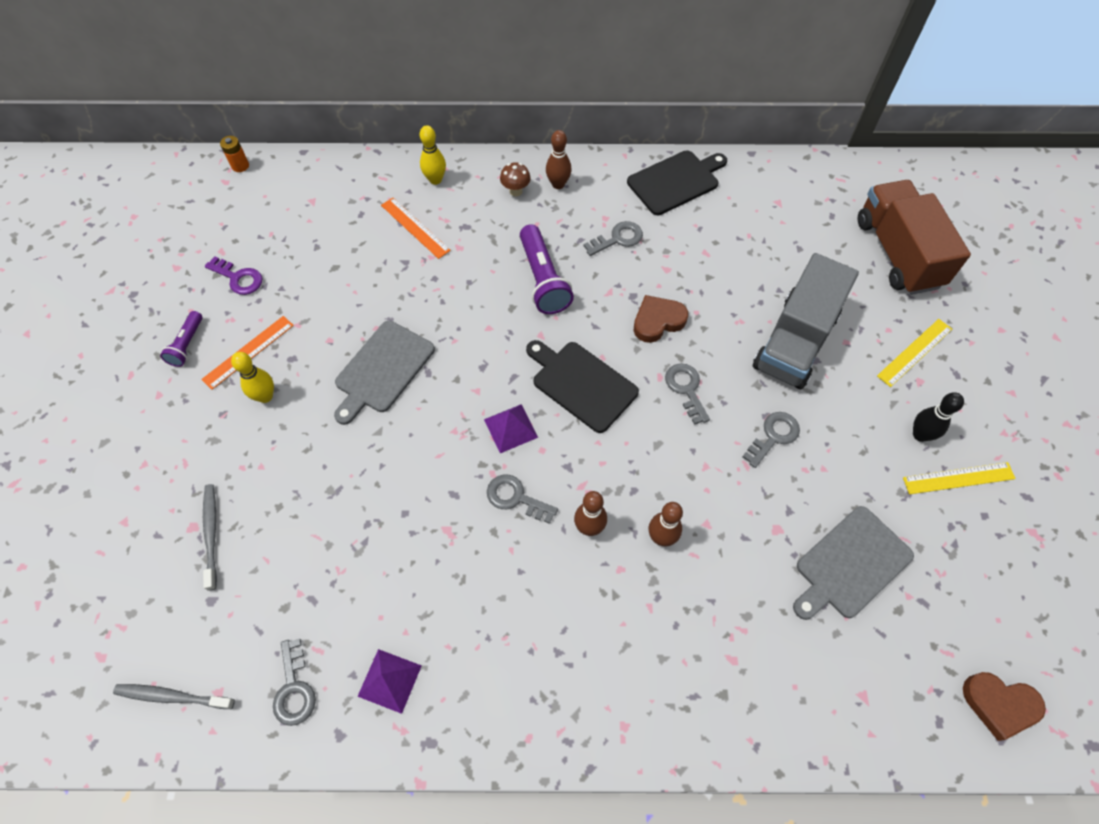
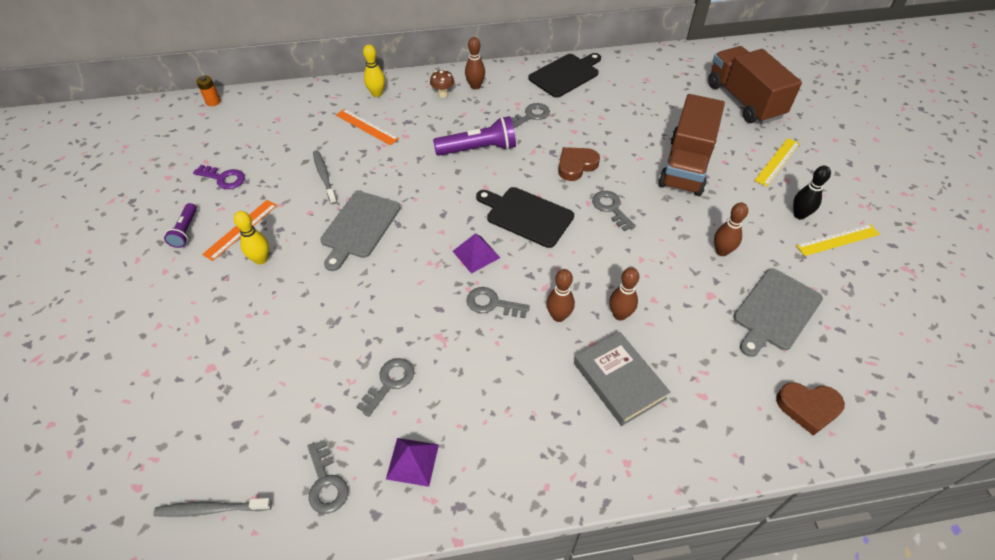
camera: 10 degrees left, 10 degrees down
grey toothbrush [203,484,217,591] -> grey toothbrush moved to [313,150,337,204]
purple flashlight [520,224,574,314] -> purple flashlight turned 75 degrees counterclockwise [433,116,516,156]
grey key [743,412,800,468] -> grey key moved to [356,358,414,417]
grey truck [753,253,859,389] -> brown truck [658,94,725,196]
brown heart [963,672,1046,741] -> brown heart moved to [776,382,845,436]
none -> grey book [574,332,670,426]
none -> brown bowling pin [714,202,748,256]

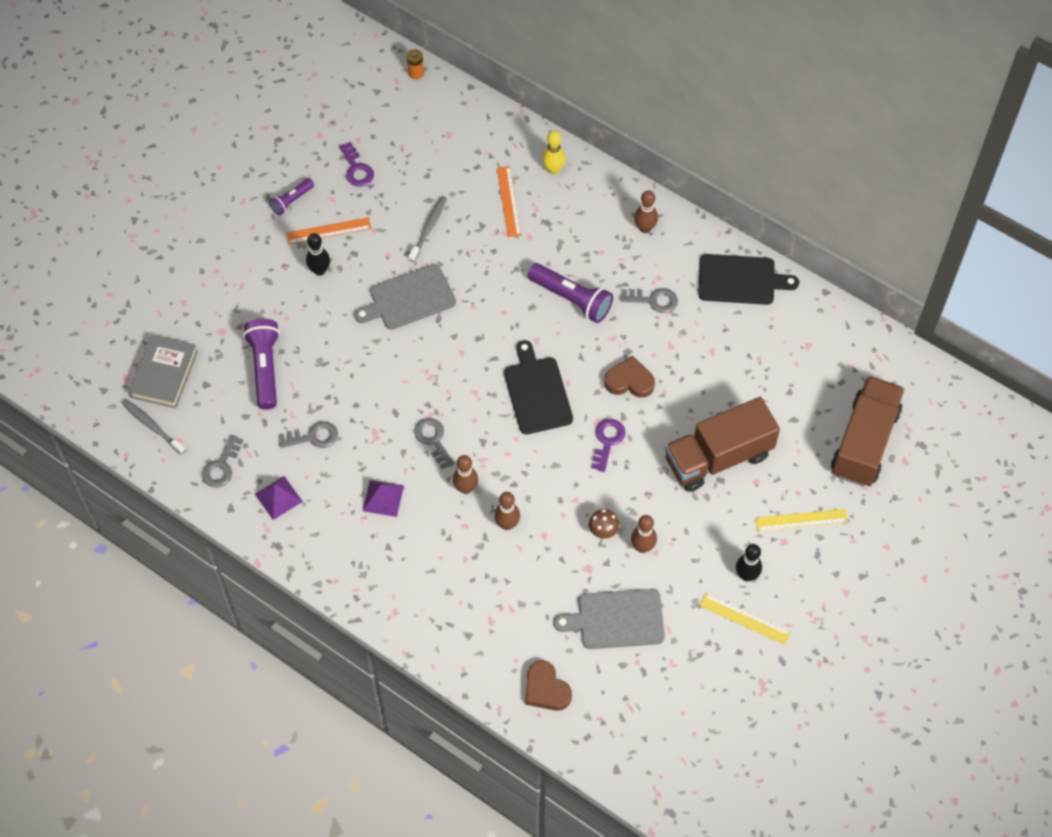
camera: 45 degrees right, 10 degrees up
yellow bowling pin [234,211,269,265] -> black bowling pin [306,233,330,276]
brown mushroom [430,69,454,98] -> brown mushroom moved to [589,509,619,538]
purple pyramid [453,233,500,274] -> purple pyramid moved to [363,480,404,517]
grey book [574,332,670,426] -> grey book moved to [129,335,198,408]
grey key [592,191,636,231] -> purple key [592,419,626,472]
none -> purple flashlight [243,319,280,410]

